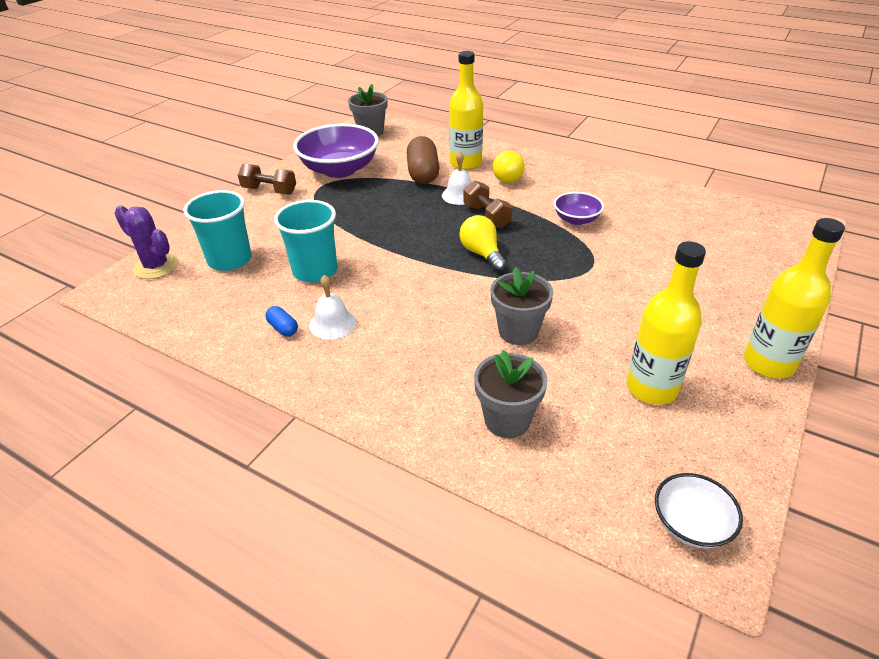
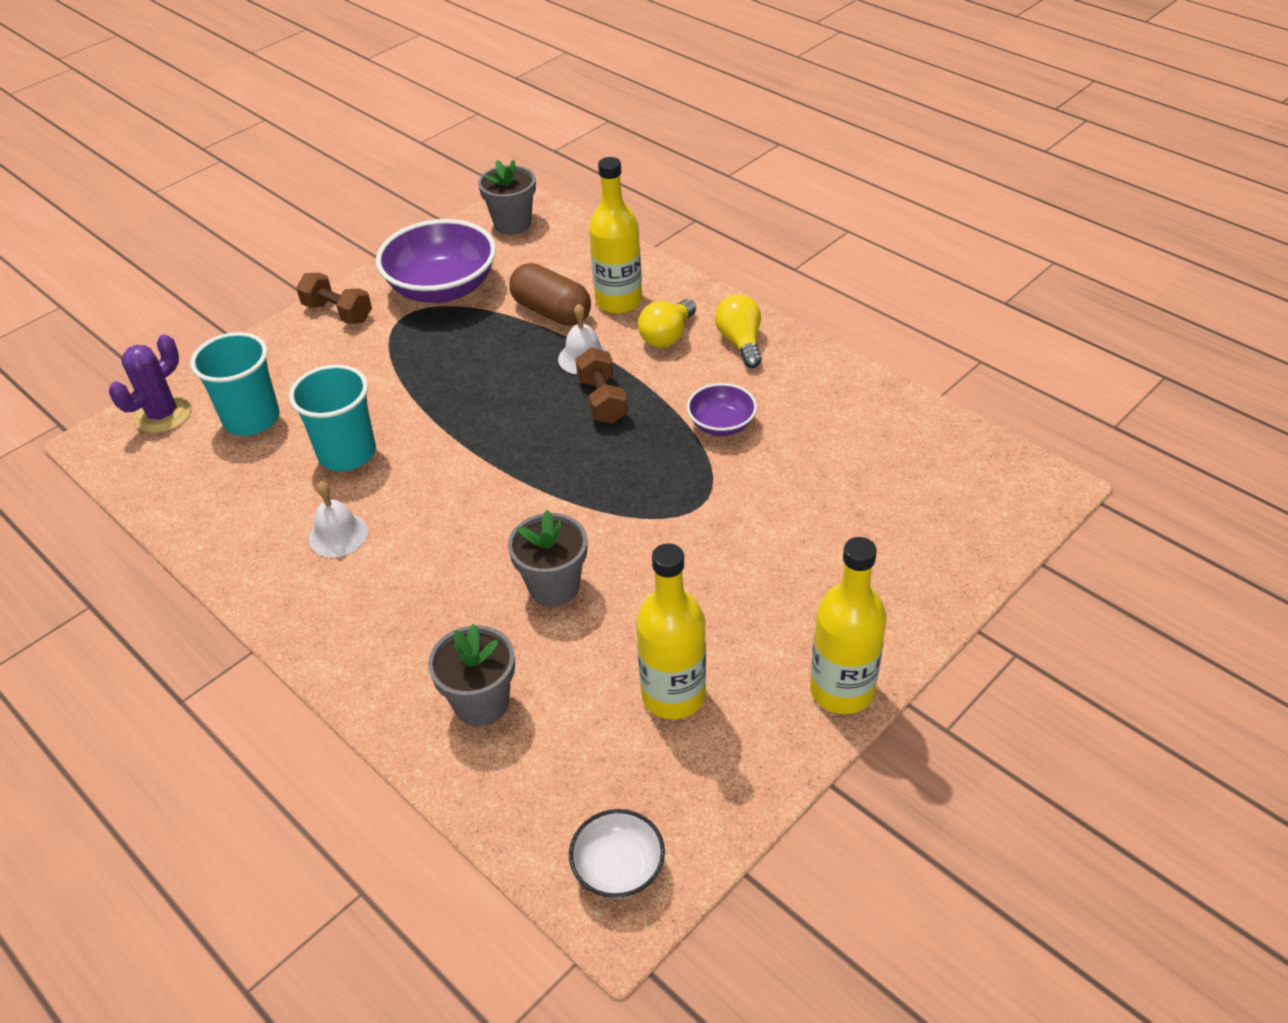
camera: 15 degrees right, 5 degrees up
purple cactus [114,205,179,279] -> purple cactus turned 75 degrees clockwise [109,334,191,433]
blue capsule [265,306,298,337] -> none
brown capsule [407,136,440,184] -> brown capsule turned 60 degrees counterclockwise [509,263,591,326]
yellow light bulb [459,215,506,271] -> yellow light bulb moved to [715,294,762,368]

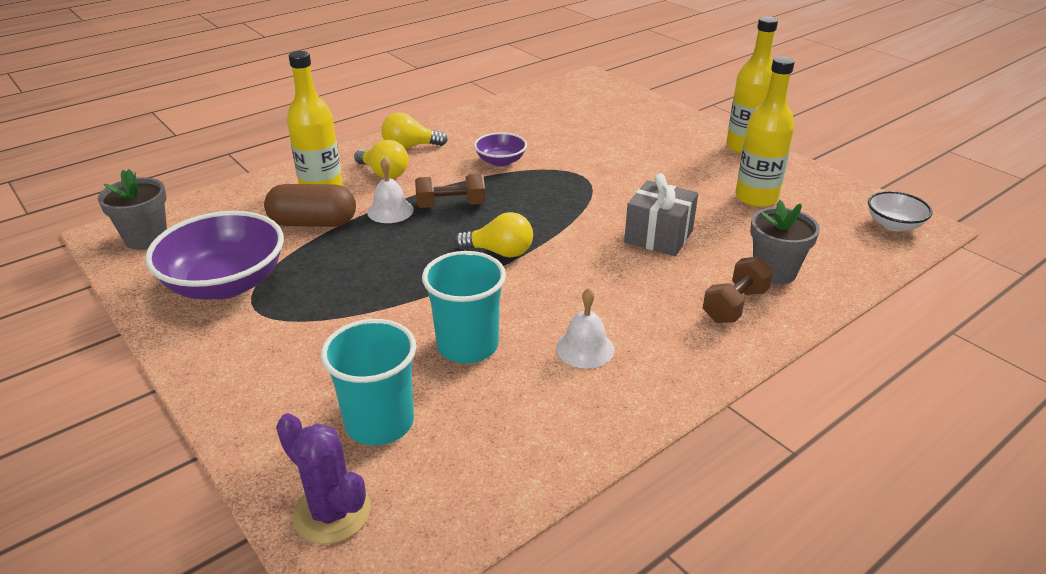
camera: 85 degrees left, 10 degrees down
brown dumbbell [296,273,372,324] -> brown dumbbell moved to [703,257,773,323]
grey flower pot [508,510,587,607] -> grey gift [624,173,698,256]
brown capsule [509,263,591,326] -> brown capsule turned 45 degrees clockwise [264,184,356,227]
none -> yellow light bulb [455,212,533,257]

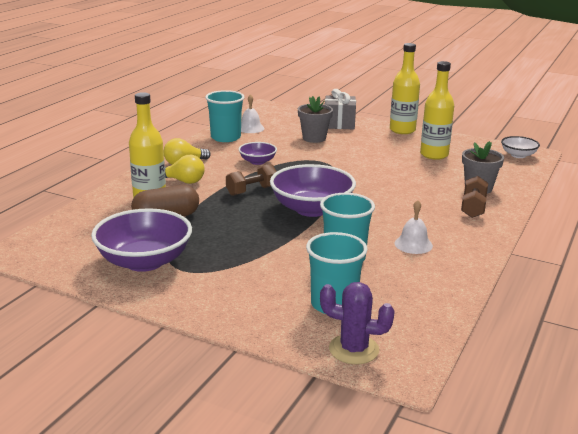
camera: 25 degrees left, 10 degrees down
grey flower pot [98,169,167,250] -> grey flower pot moved to [298,96,333,143]
white bell [367,157,414,223] -> white bell moved to [241,94,264,133]
yellow light bulb [455,212,533,257] -> purple bowl [270,164,356,217]
grey gift [624,173,698,256] -> grey gift moved to [325,89,356,129]
none -> turquoise cup [205,90,245,142]

